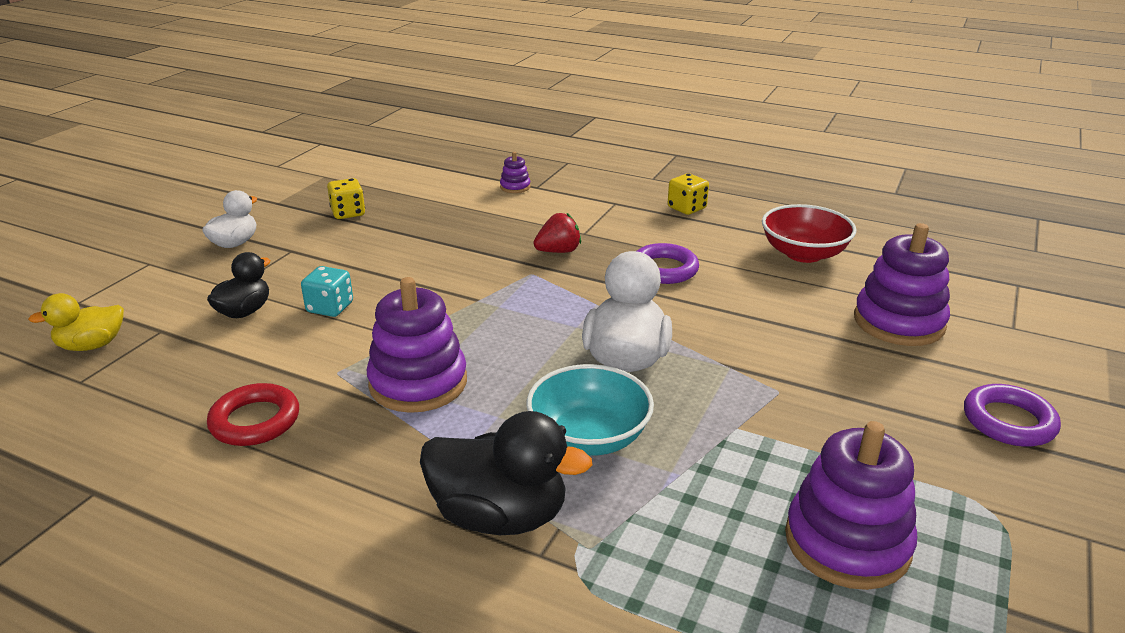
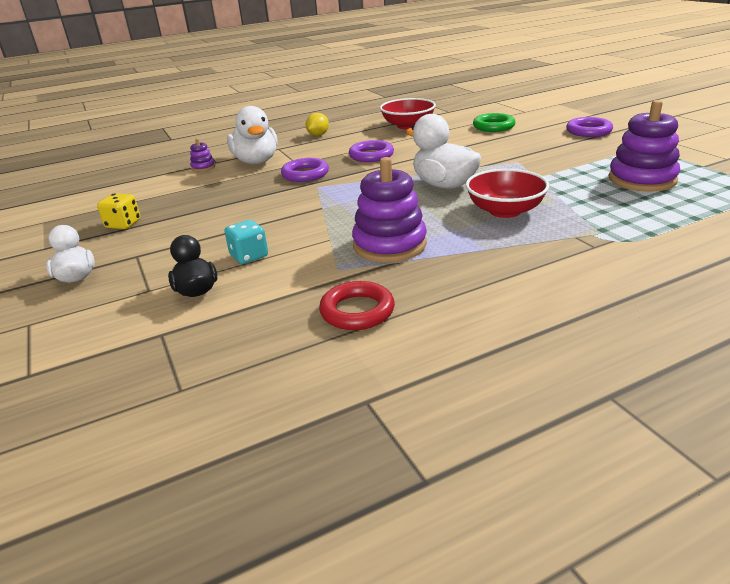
camera: 50 degrees left, 0 degrees up
yellow duck [28,293,124,351] -> none
black duck [420,411,592,535] -> none
turquoise bowl [527,364,654,456] -> red bowl [466,169,549,218]
red strawberry [533,213,581,253] -> purple ring [281,158,329,182]
yellow dice [668,173,709,215] -> yellow lemon [306,113,329,136]
purple stacking toy [854,223,950,346] -> green ring [473,113,515,132]
none -> white duck [227,106,278,164]

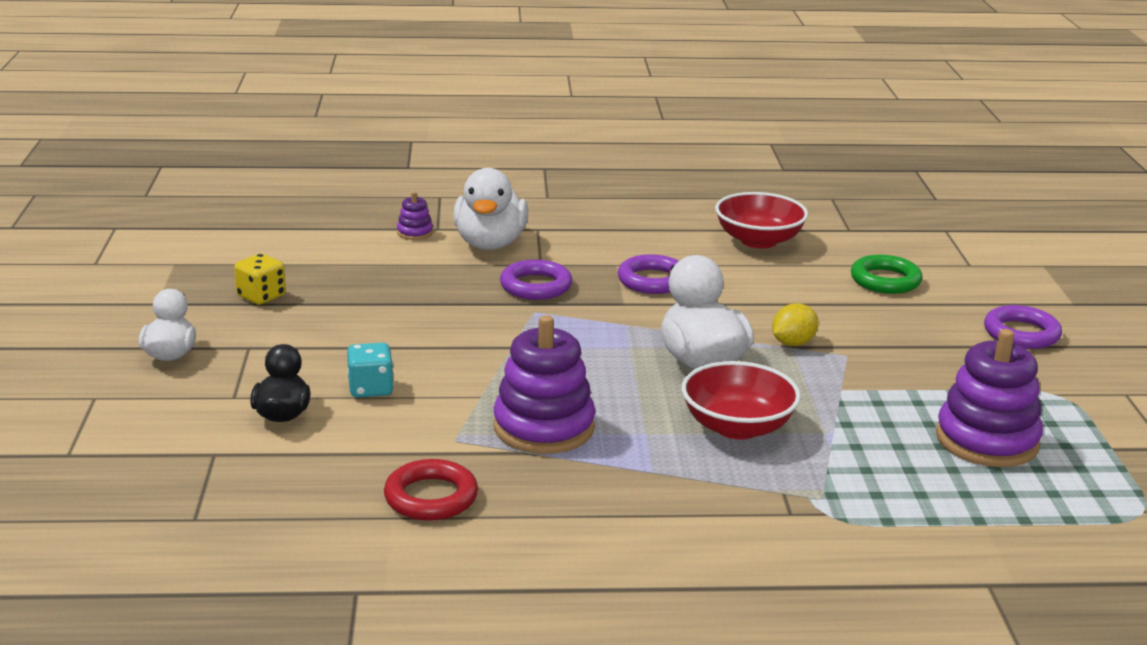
camera: 20 degrees right, 5 degrees down
yellow lemon [306,113,329,136] -> yellow lemon moved to [772,303,819,346]

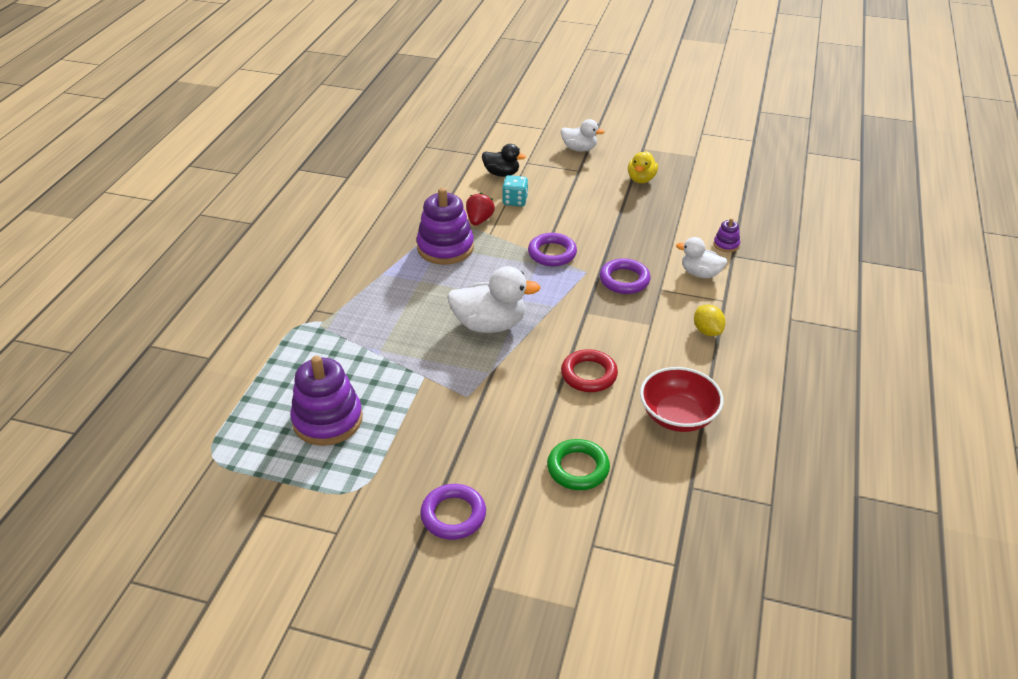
camera: 110 degrees right, 15 degrees up
yellow dice [234,254,286,305] -> yellow duck [628,151,658,183]
red ring [384,459,478,521] -> red ring moved to [561,349,618,392]
white duck [453,168,528,250] -> white duck [676,237,727,278], size x0.61
purple ring [618,254,679,294] -> purple ring moved to [528,233,577,266]
red bowl [681,361,801,440] -> none
yellow lemon [772,303,819,346] -> yellow lemon moved to [694,305,726,336]
none -> red strawberry [466,193,495,225]

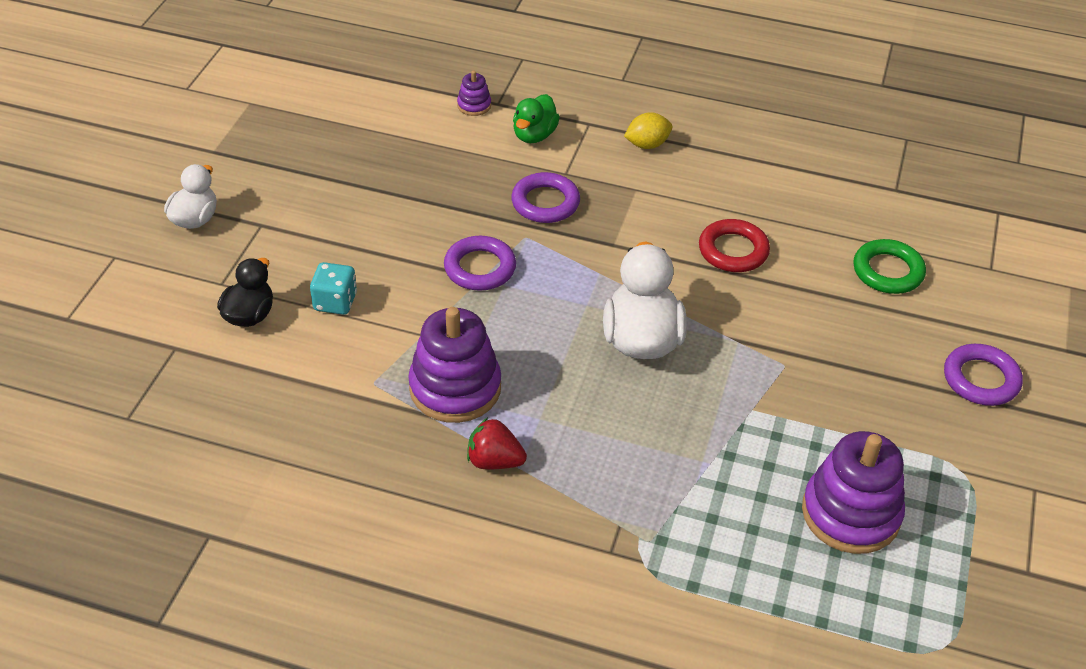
camera: 90 degrees left, 5 degrees up
red strawberry [466,193,495,225] -> red strawberry moved to [467,418,527,469]
yellow duck [628,151,658,183] -> none
red bowl [640,367,723,432] -> none
white duck [676,237,727,278] -> green duck [513,94,560,143]

